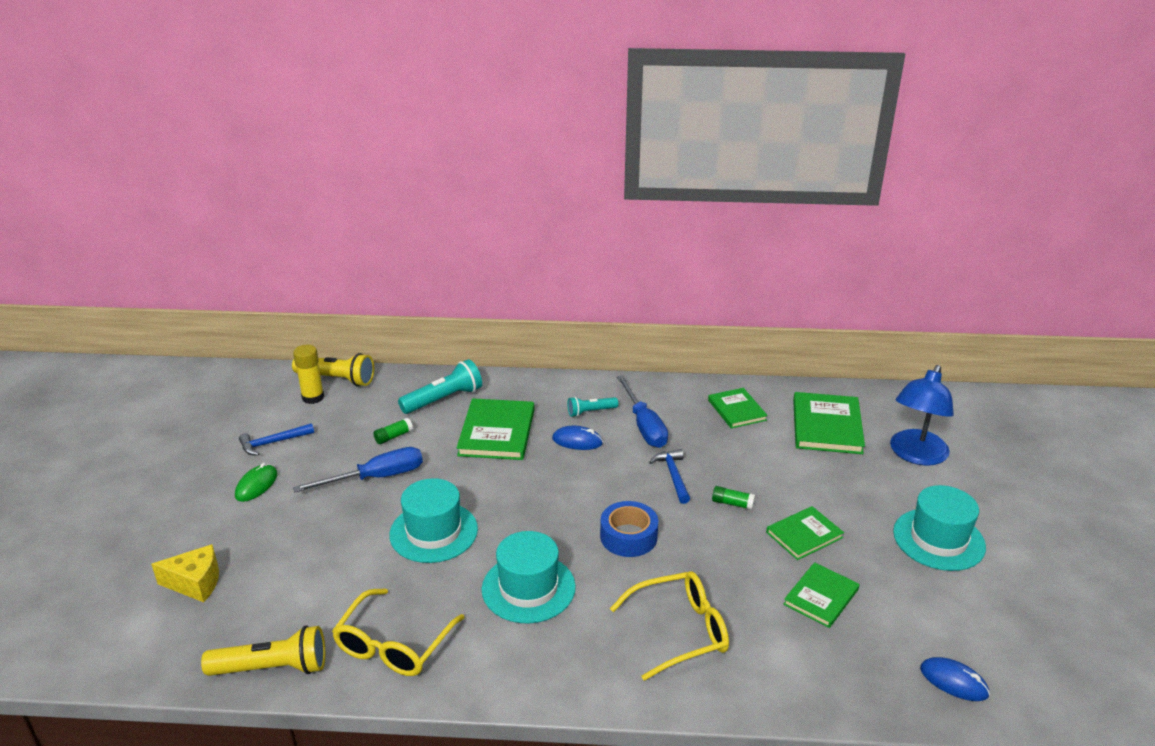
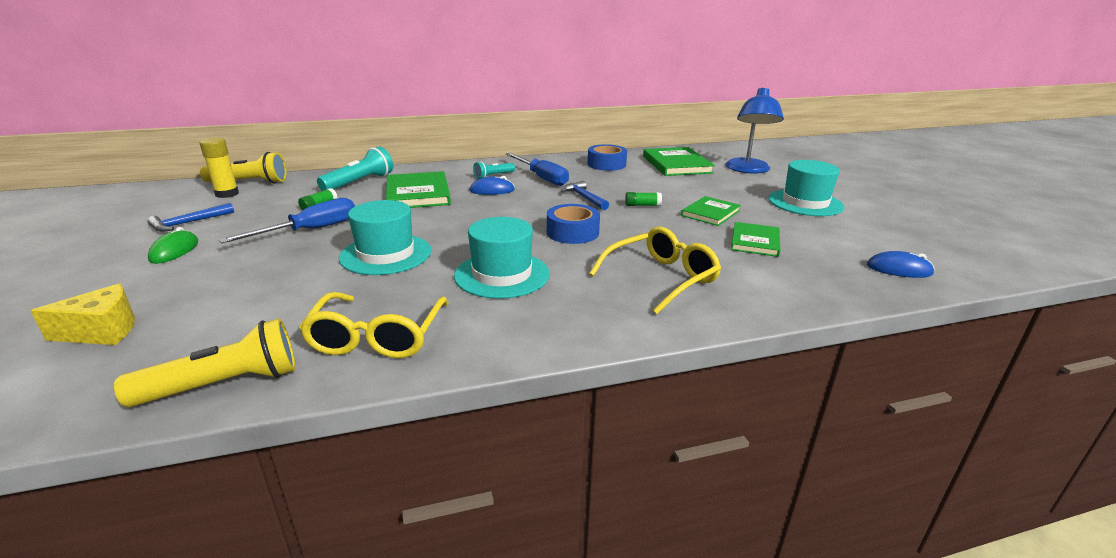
camera: 20 degrees left, 5 degrees down
green book [708,388,768,429] -> blue tape [587,144,627,171]

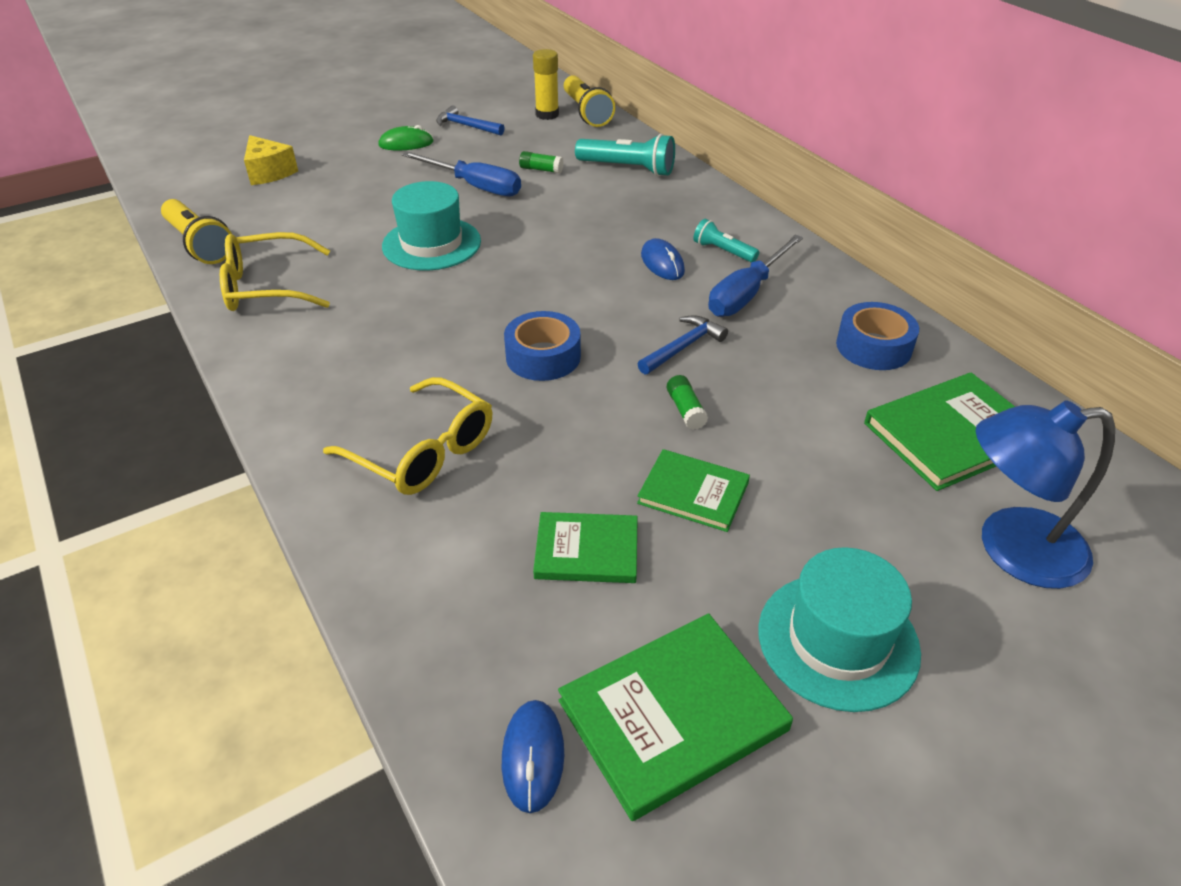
camera: 75 degrees right, 15 degrees up
green book [386,171,451,208] -> green book moved to [558,613,793,821]
turquoise hat [454,217,550,299] -> none

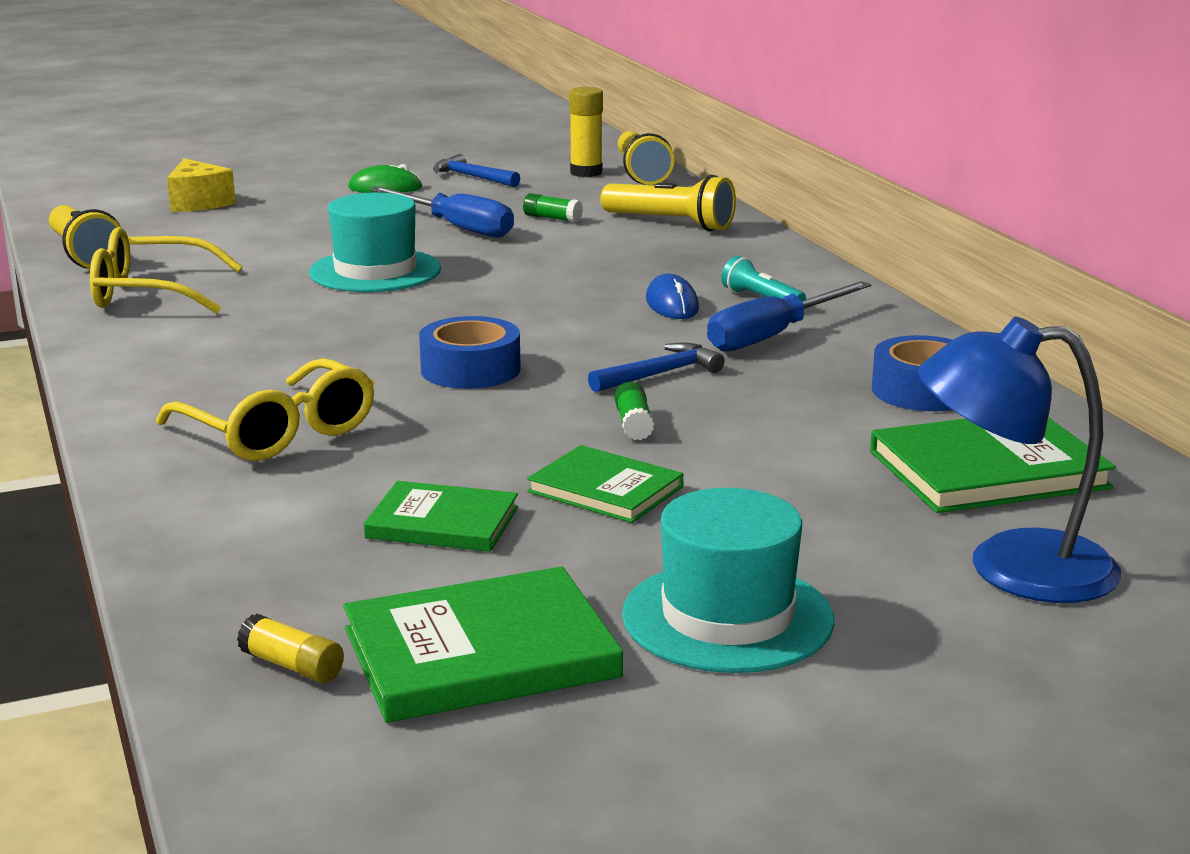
camera: 10 degrees right, 20 degrees down
blue mouse [502,700,564,813] -> yellow glue stick [237,614,344,683]
turquoise flashlight [575,134,675,176] -> yellow flashlight [601,175,736,231]

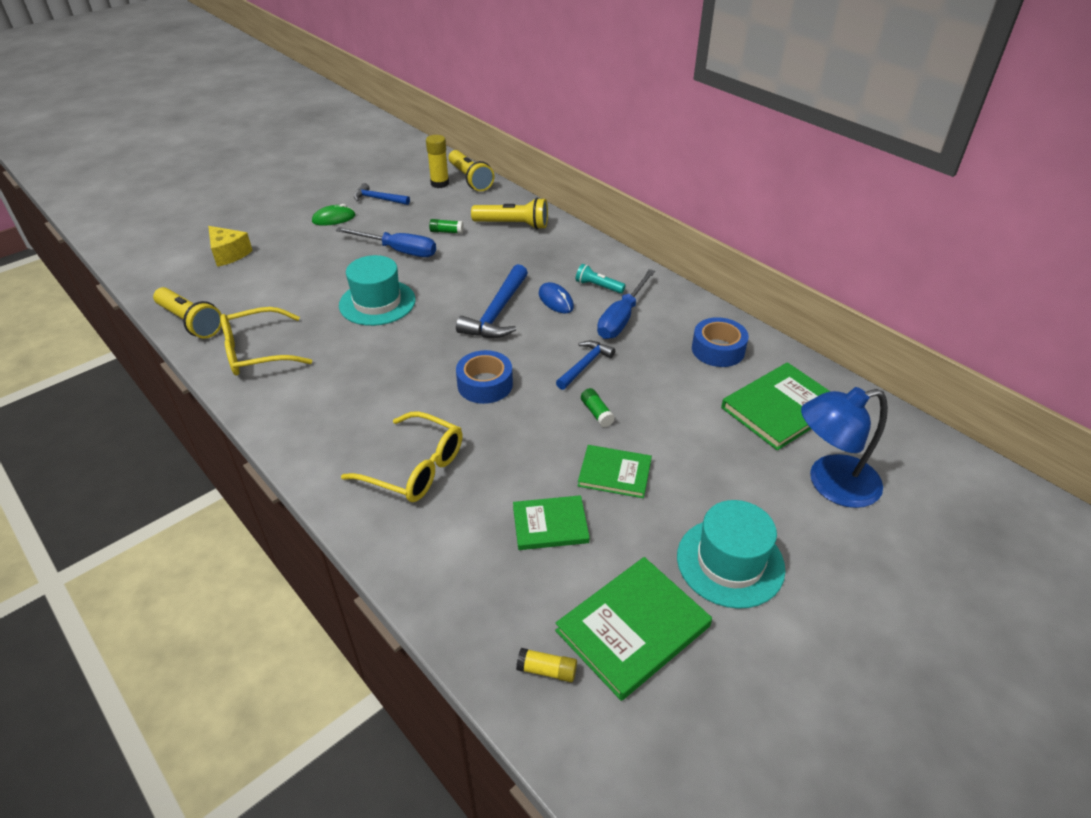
camera: 20 degrees left, 20 degrees up
none -> blue hammer [456,264,528,338]

